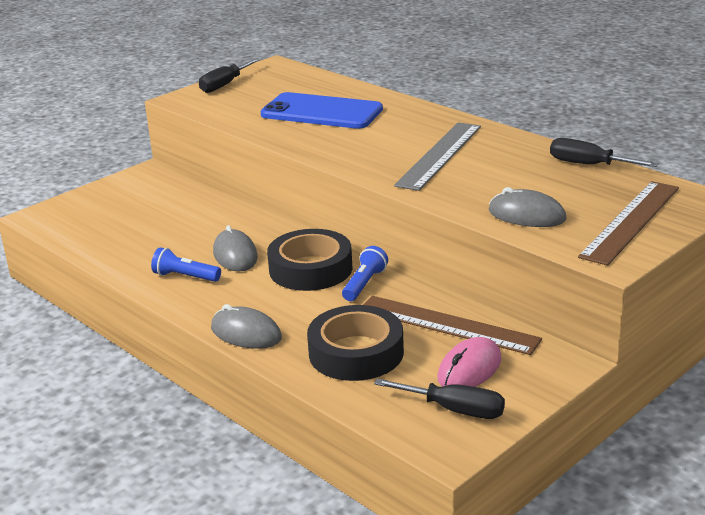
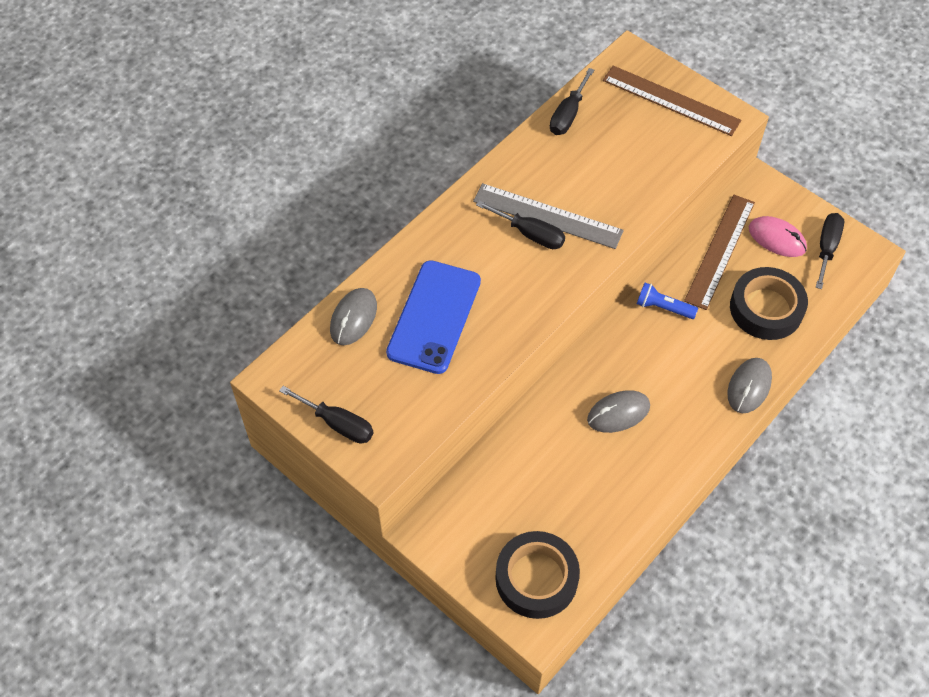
camera: 95 degrees left, 30 degrees up
blue flashlight [151,247,221,282] -> none
black tape [267,229,353,291] -> black tape moved to [495,531,580,619]
grey mouse [489,187,567,227] -> grey mouse moved to [330,288,377,345]
none -> black screwdriver [476,200,565,249]

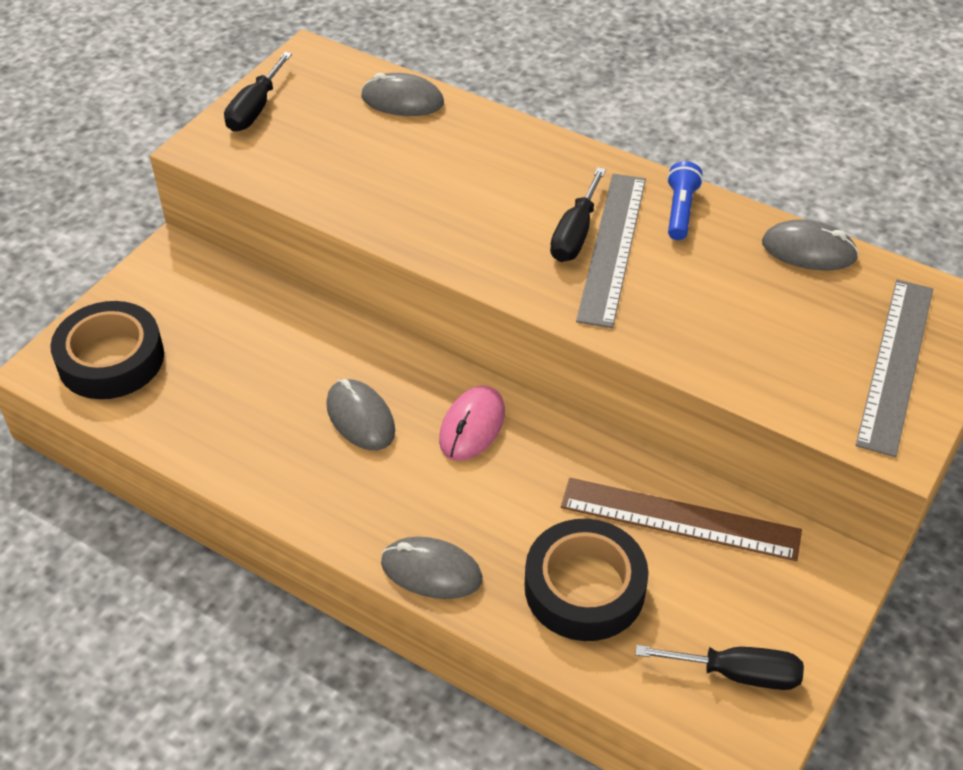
camera: 80 degrees right, 10 degrees down
blue phone [386,260,481,374] -> none
black screwdriver [550,68,594,135] -> grey mouse [762,219,859,271]
brown ruler [603,66,741,136] -> grey ruler [856,279,933,457]
blue flashlight [637,283,698,319] -> blue flashlight moved to [667,161,703,240]
pink mouse [749,216,807,257] -> pink mouse moved to [439,385,505,461]

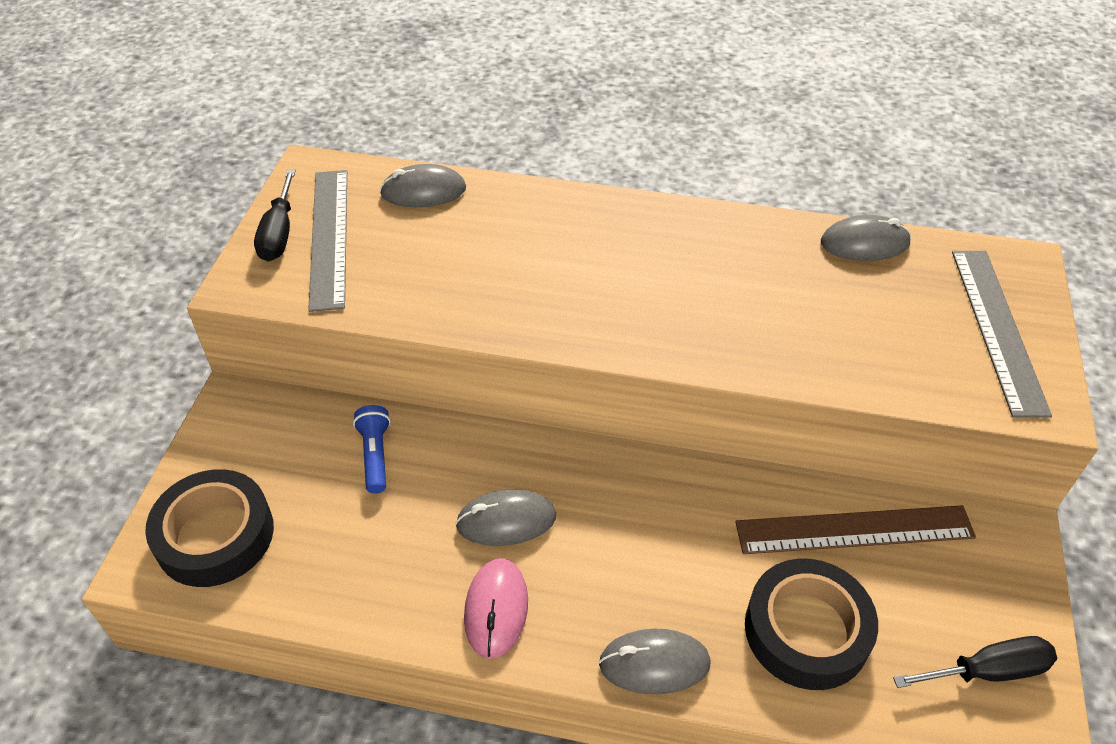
camera: 20 degrees left, 0 degrees up
grey mouse [326,379,395,450] -> grey mouse turned 45 degrees counterclockwise [455,489,556,546]
pink mouse [439,385,505,461] -> pink mouse moved to [464,558,528,659]
black screwdriver [550,167,606,262] -> none
grey ruler [576,174,646,328] -> grey ruler moved to [308,170,347,312]
blue flashlight [667,161,703,240] -> blue flashlight moved to [353,405,391,494]

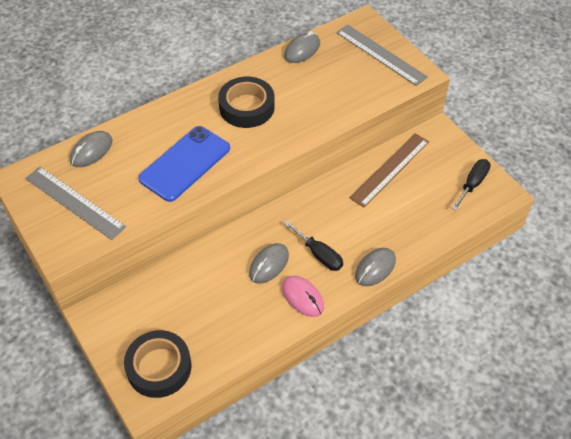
camera: 45 degrees left, 5 degrees up
black screwdriver [254,170,296,262] -> black screwdriver moved to [284,220,343,271]
blue flashlight [353,405,391,494] -> none
black tape [745,559,878,690] -> black tape moved to [218,77,275,128]
none -> blue phone [138,126,230,202]

